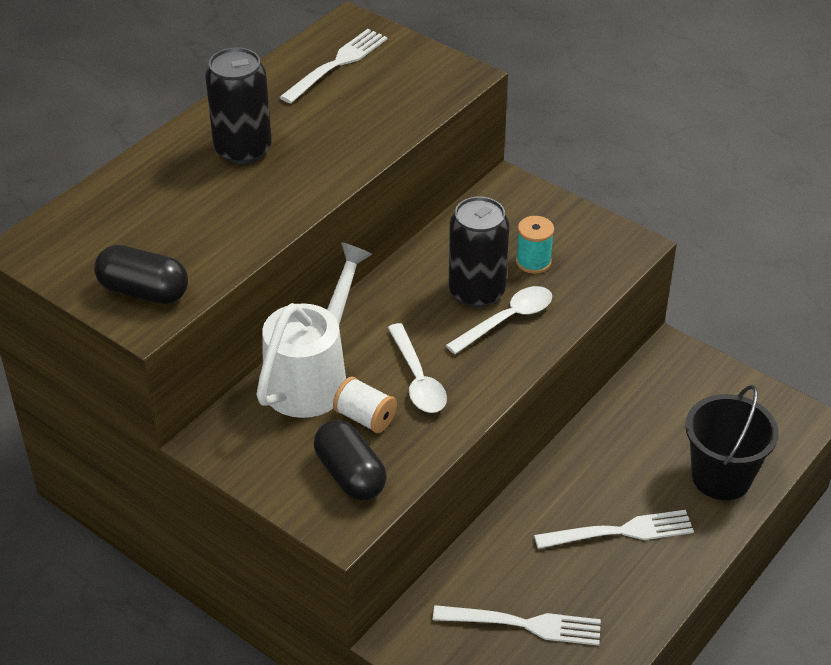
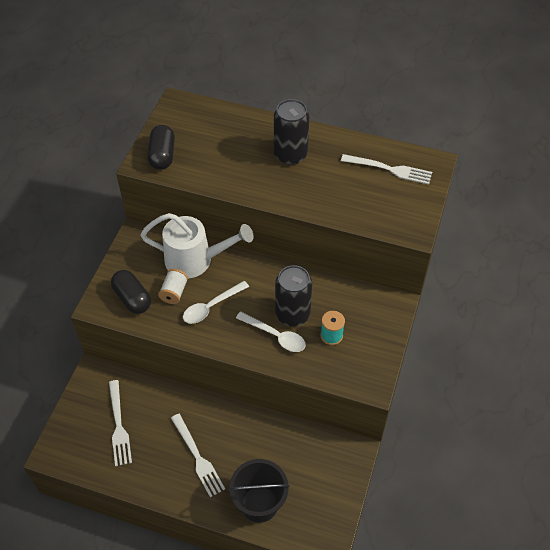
camera: 70 degrees right, 10 degrees up
black capsule [314,420,387,501] -> black capsule turned 75 degrees counterclockwise [111,270,151,314]

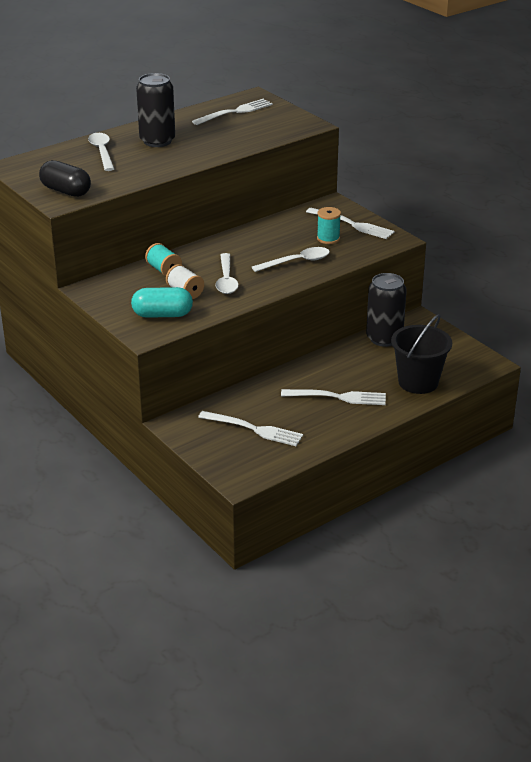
camera: 55 degrees left, 20 degrees down
black capsule [111,270,151,314] -> turquoise capsule [131,287,193,318]
white watering can [141,213,254,279] -> turquoise spool [145,243,182,276]
black can [275,265,312,326] -> black can moved to [366,273,407,347]
none -> white spoon [88,133,114,171]
none -> white fork [306,208,394,239]

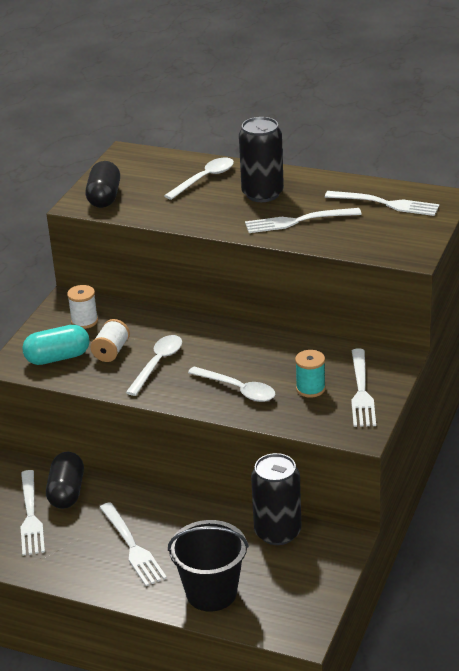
camera: 60 degrees right, 0 degrees up
turquoise capsule [131,287,193,318] -> turquoise capsule turned 75 degrees counterclockwise [22,324,90,365]
turquoise spool [145,243,182,276] -> none
white spoon [216,253,239,294] -> white spoon turned 150 degrees clockwise [126,335,182,396]
none -> black capsule [46,452,84,509]
none -> white spool [67,285,98,329]
none -> white fork [245,208,361,233]

